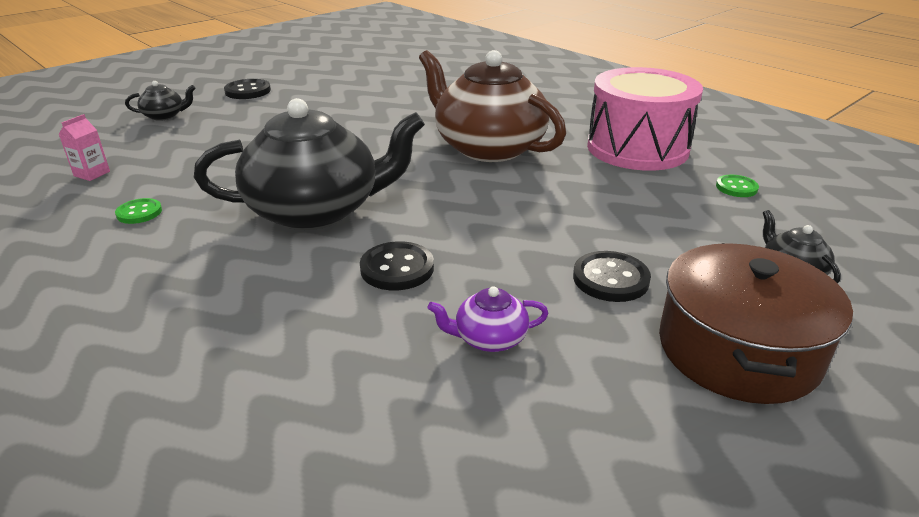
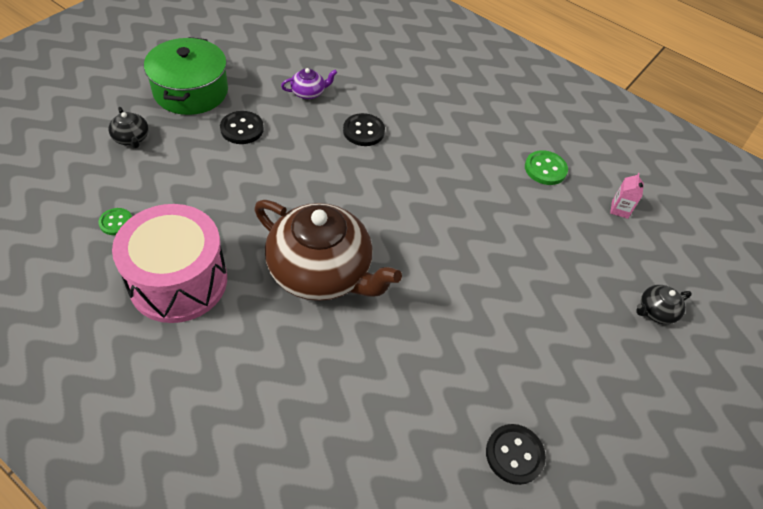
camera: 165 degrees right, 20 degrees up
green button [115,198,162,224] -> green button [525,150,568,185], size x1.52
black teapot [194,98,425,230] -> none
black button [224,79,271,99] -> black button moved to [486,424,546,485]
brown pot [659,243,853,404] -> green pot [144,37,228,115]

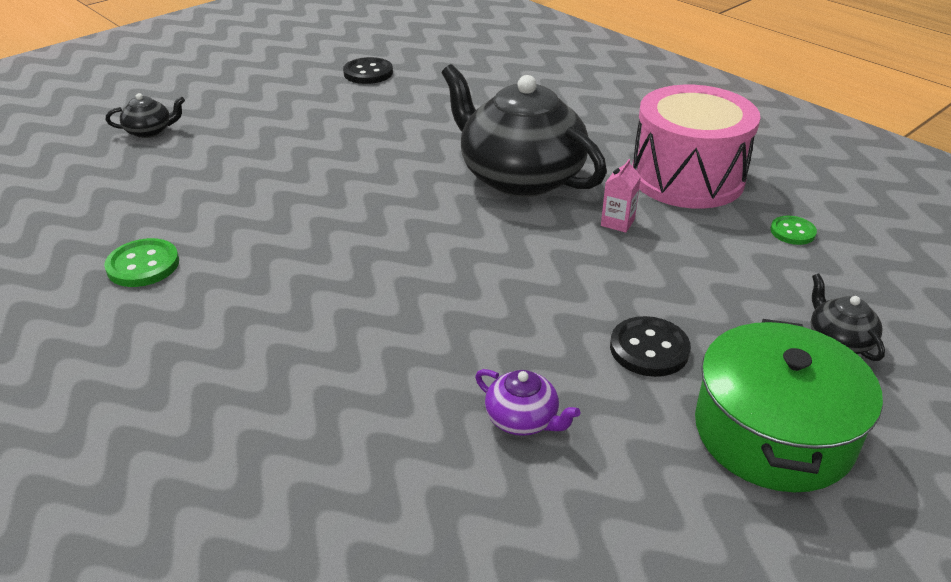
camera: 165 degrees left, 15 degrees down
brown teapot [254,200,402,301] -> black teapot [442,64,607,197]
purple teapot [281,68,337,99] -> purple teapot turned 135 degrees counterclockwise [475,369,580,436]
black button [343,113,385,146] -> none
pink carton [610,173,644,219] -> pink carton moved to [601,159,641,233]

